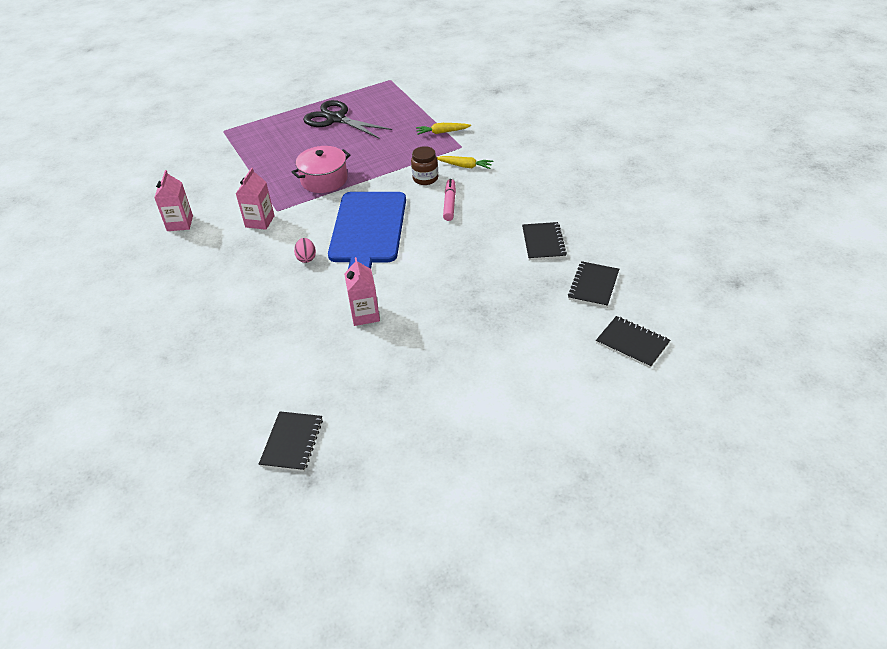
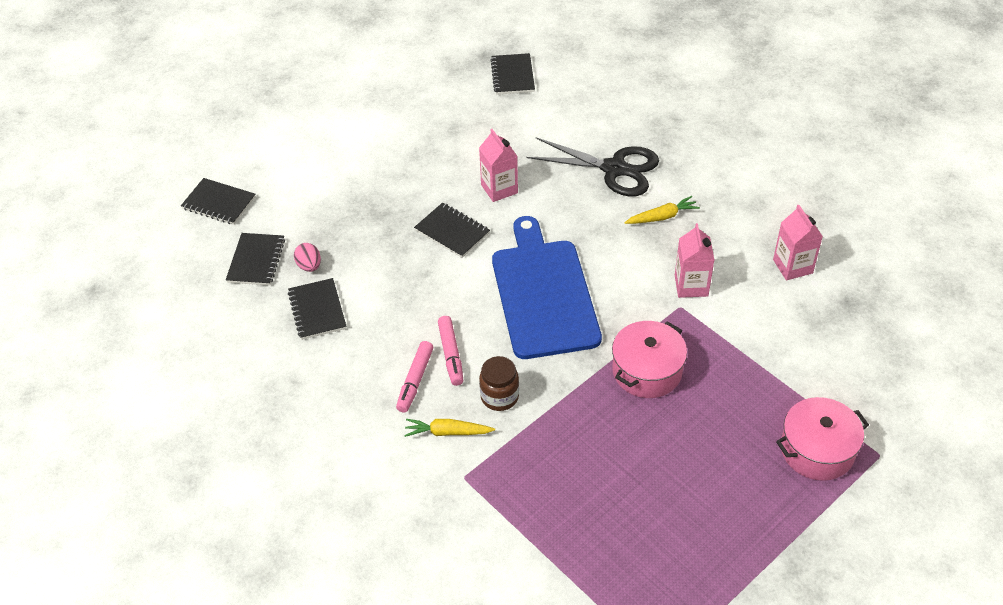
camera: 165 degrees right, 5 degrees up
pink egg [294,238,316,263] -> pink egg moved to [294,243,321,272]
black scissors [303,100,392,139] -> black scissors moved to [527,137,659,196]
yellow carrot [416,123,471,135] -> yellow carrot moved to [624,196,700,224]
none -> pink marker [396,341,433,413]
none -> black notebook [414,203,490,258]
none -> pink pot [776,397,869,481]

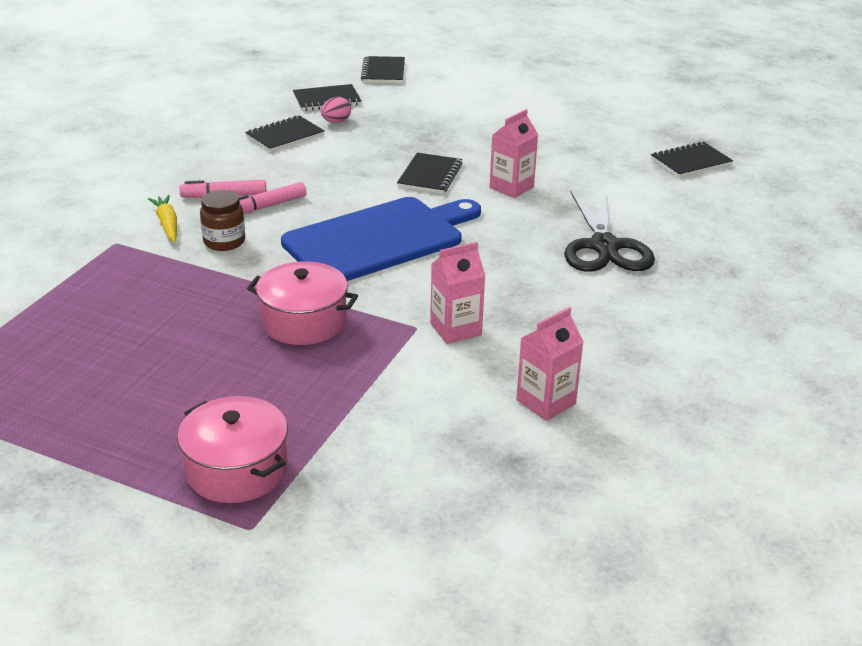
camera: 65 degrees right, 15 degrees down
yellow carrot [624,196,700,224] -> none

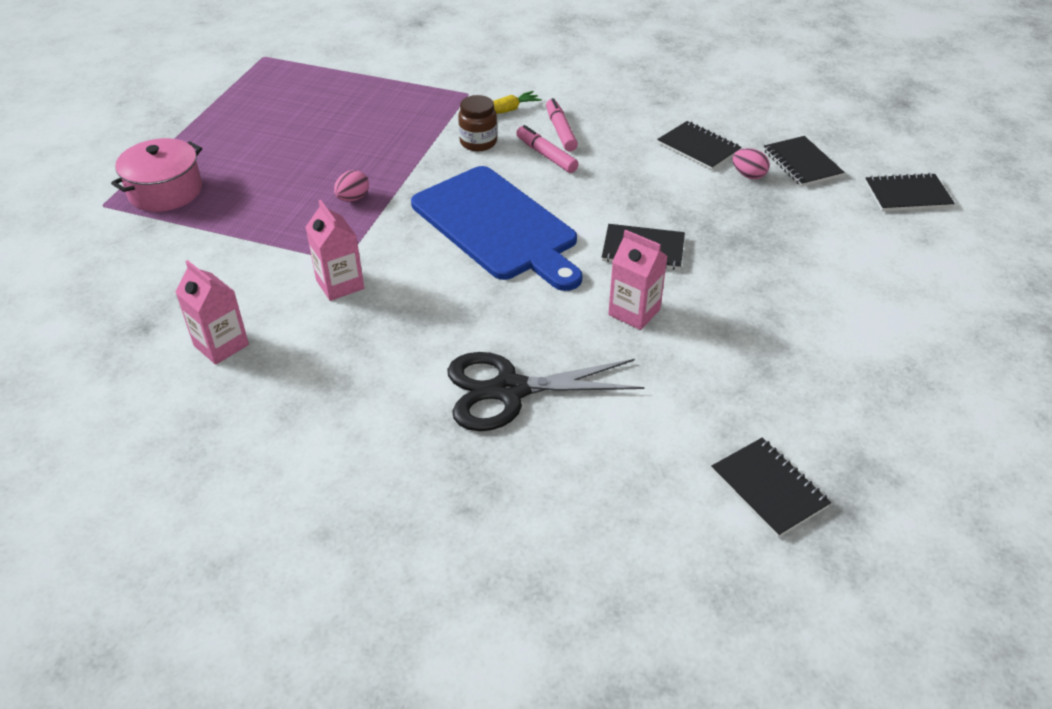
camera: 85 degrees right, 10 degrees up
pink pot [247,261,358,345] -> pink egg [334,170,369,201]

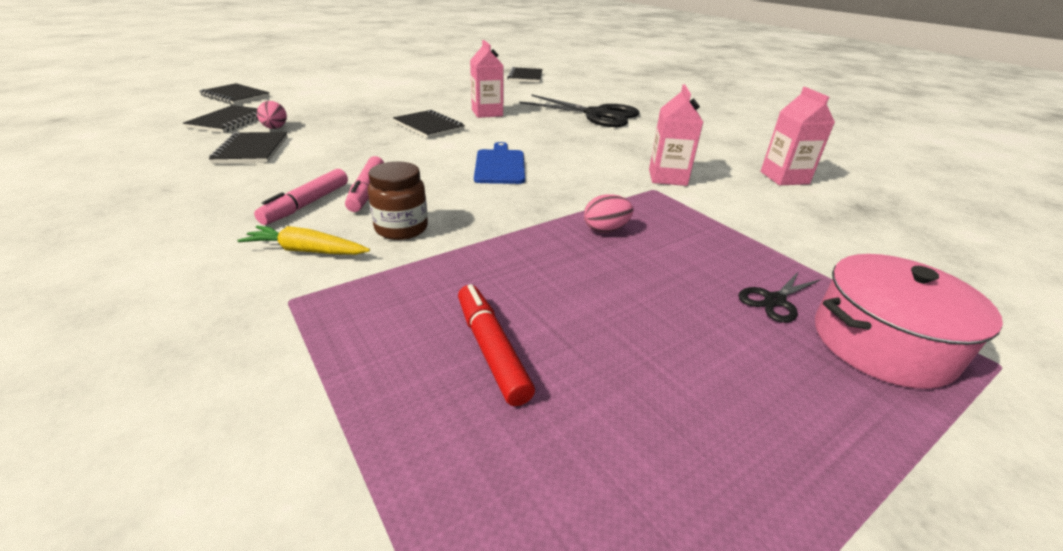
camera: 145 degrees left, 10 degrees down
blue cutting board [411,166,583,291] -> blue cutting board [474,142,525,184], size x0.49
none -> red marker [458,284,535,406]
none -> black scissors [739,271,821,323]

